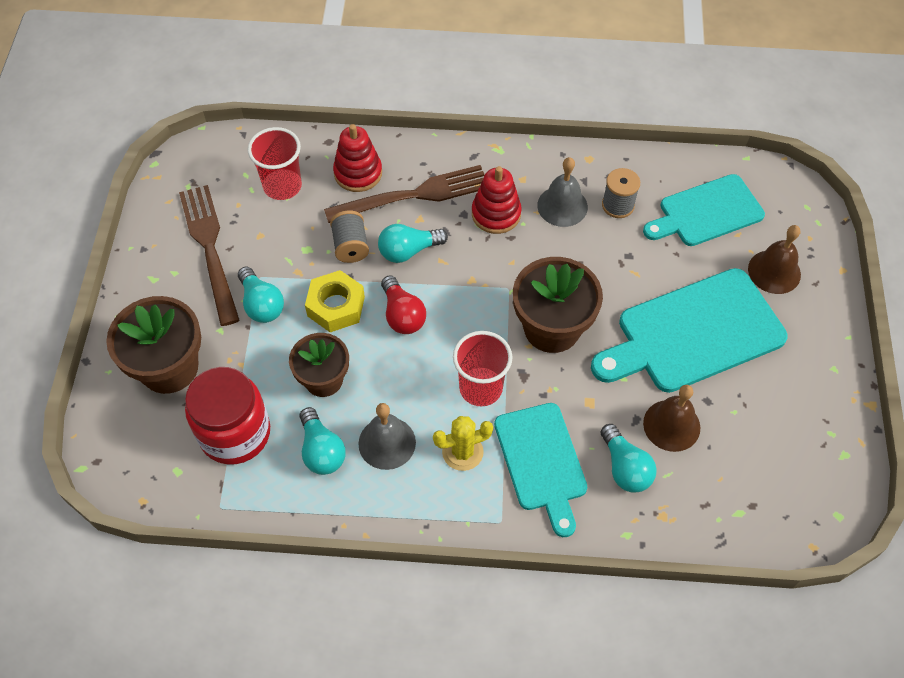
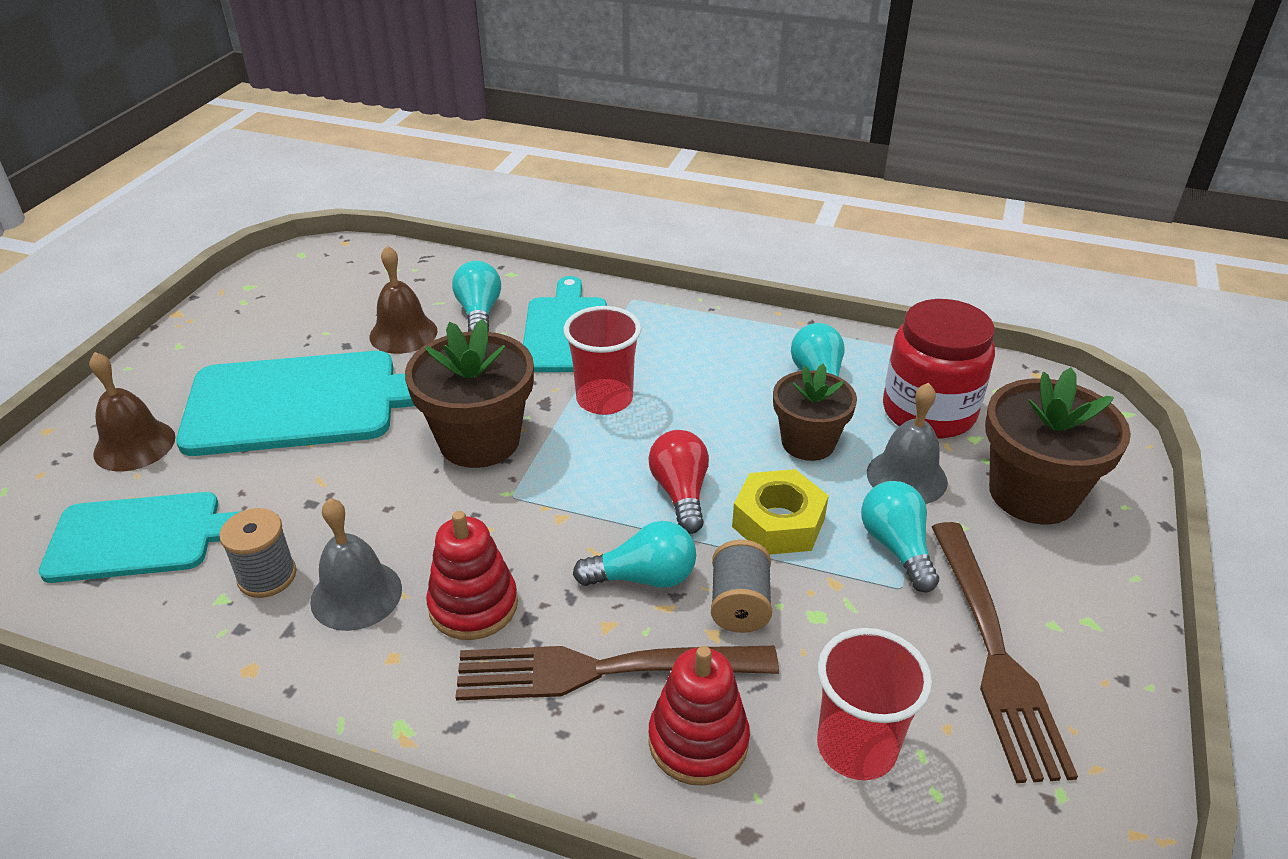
camera: 165 degrees left, 20 degrees down
grey bell [358,403,416,470] -> grey bell moved to [867,383,948,504]
yellow cactus [433,416,493,471] -> none

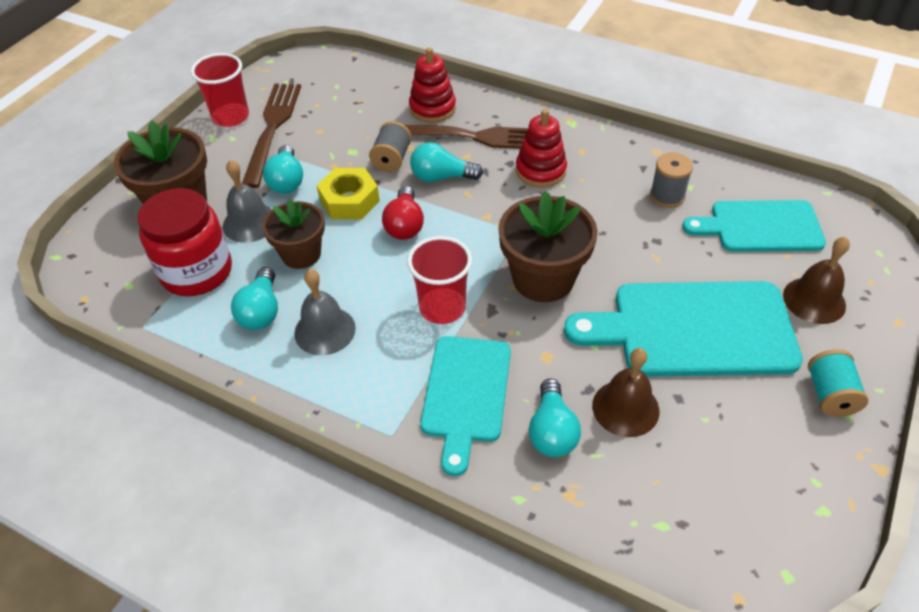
camera: 170 degrees left, 10 degrees up
grey bell [310,498,402,631] -> grey bell moved to [294,269,356,355]
red cup [817,628,932,780] -> red cup moved to [191,53,249,127]
none -> turquoise spool [808,349,869,417]

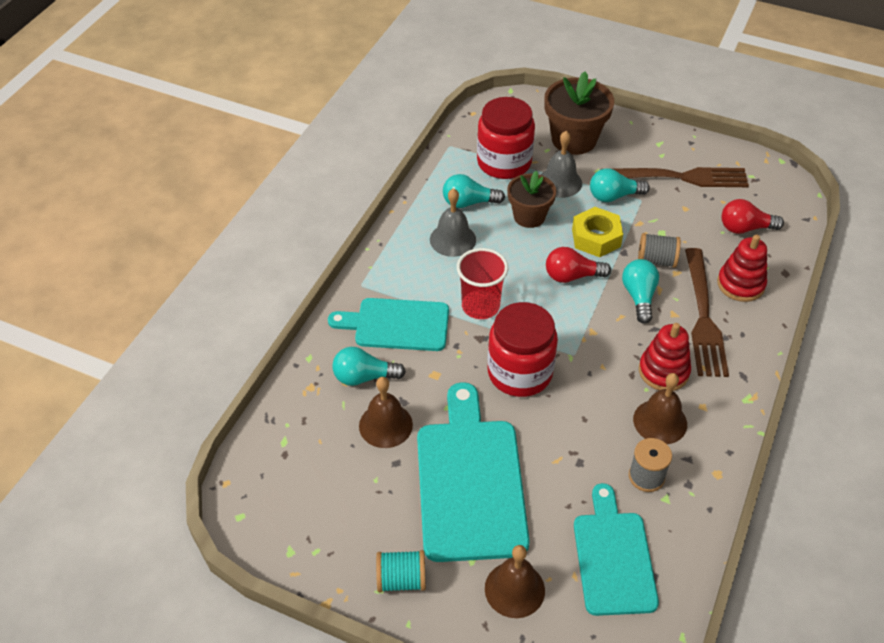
camera: 85 degrees right, 0 degrees up
red cup [191,53,249,127] -> none
brown flower pot [498,192,598,302] -> red jar [488,302,558,397]
none -> brown bell [633,373,687,444]
none -> red light bulb [722,199,784,234]

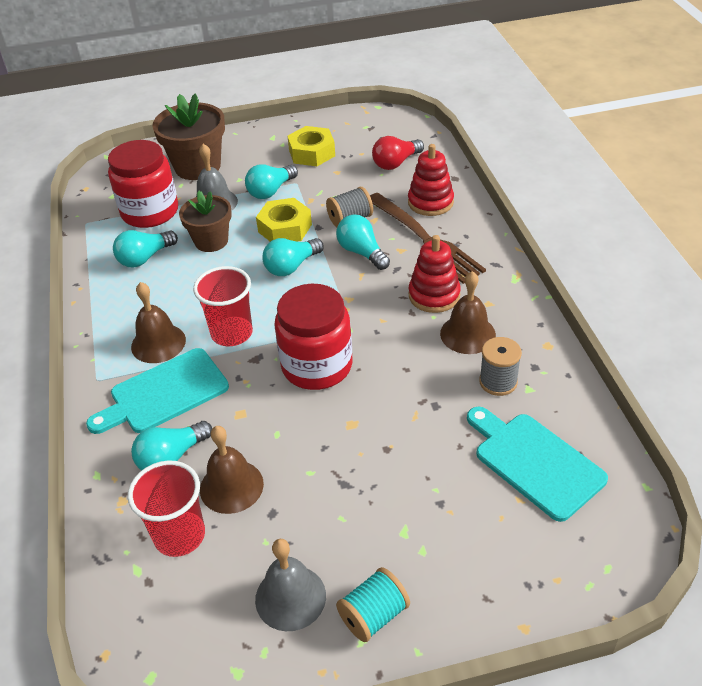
camera: 35 degrees left, 5 degrees down
turquoise cutting board [417,382,530,562] -> none
grey bell [430,188,476,257] -> grey bell moved to [255,539,326,631]
brown bell [485,545,545,618] -> brown bell moved to [131,282,186,363]
red light bulb [546,247,611,283] -> turquoise light bulb [262,238,324,276]
brown fork [613,167,749,187] -> yellow nut [287,126,335,166]
none -> red cup [128,461,205,557]

